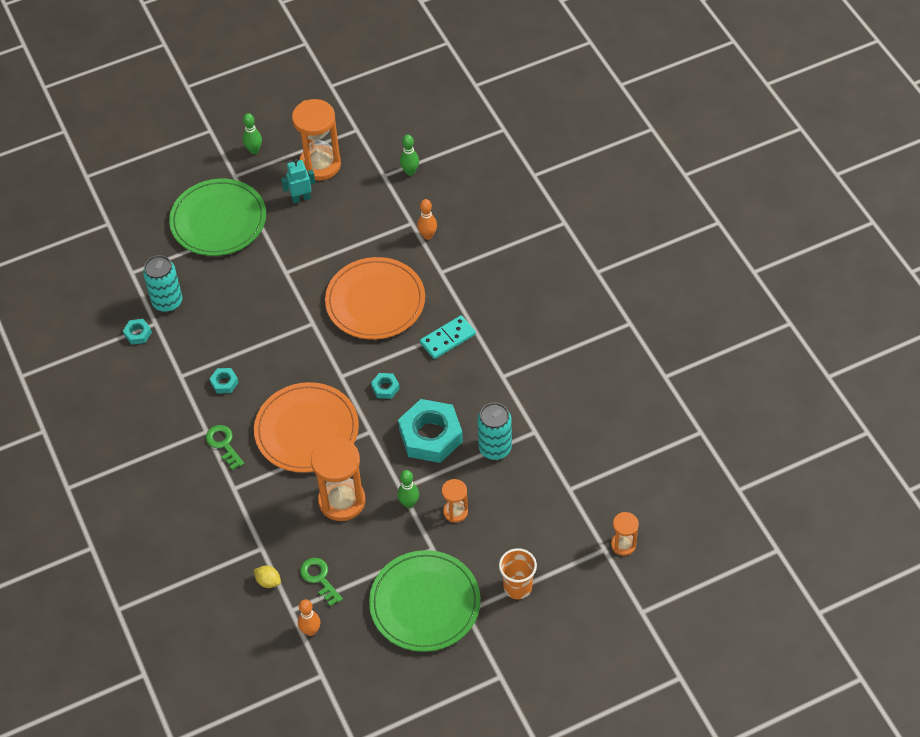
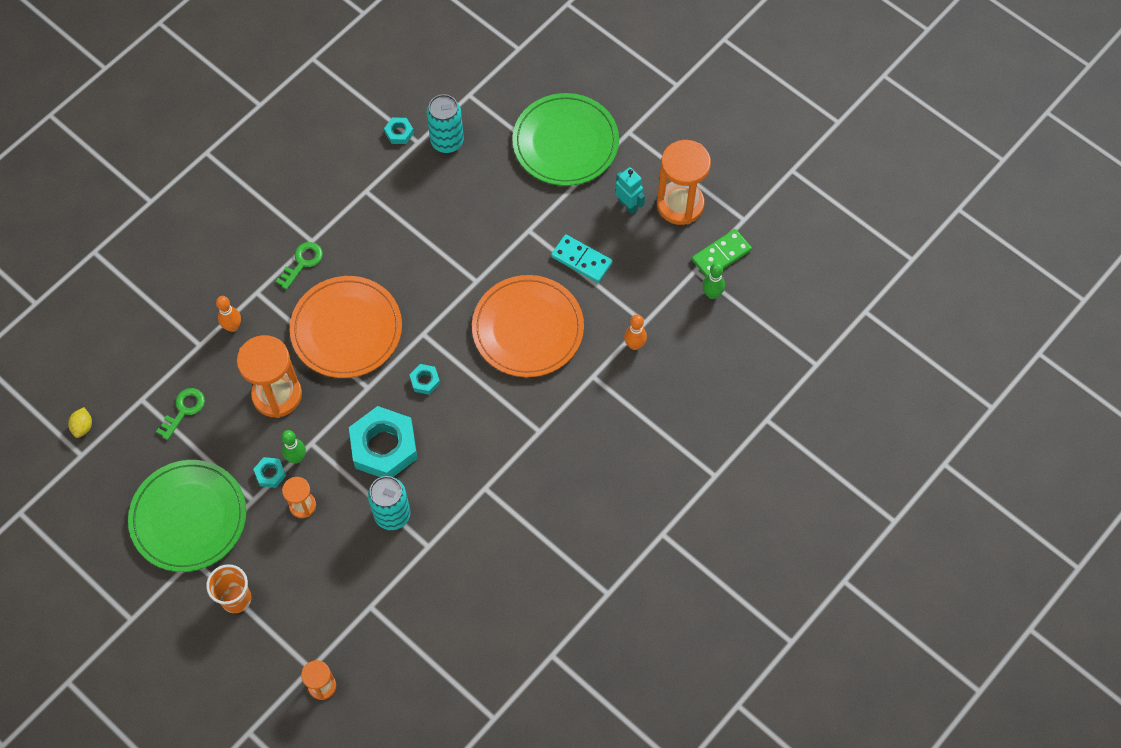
camera: 65 degrees right, 10 degrees up
turquoise nut [210,368,239,394] -> turquoise nut moved to [253,457,286,488]
green bowling pin [243,113,262,154] -> none
yellow lemon [254,566,281,588] -> yellow lemon moved to [68,407,92,438]
orange bowling pin [298,599,320,636] -> orange bowling pin moved to [216,296,241,332]
turquoise domino [420,315,476,359] -> turquoise domino moved to [551,234,612,283]
none -> green domino [692,229,752,277]

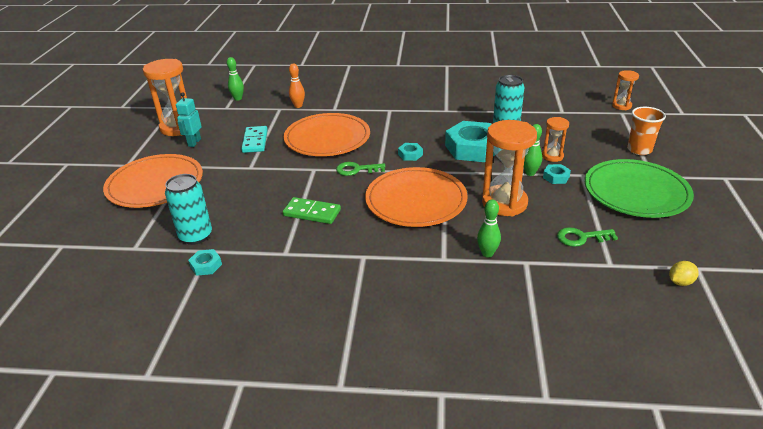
camera: 125 degrees left, 30 degrees down
orange bowling pin [216,296,241,332] -> green bowling pin [477,199,501,258]
green key [276,242,323,290] -> green key moved to [336,162,386,176]
green plate [512,93,619,186] -> orange plate [103,154,203,208]
green domino [692,229,752,277] -> green domino moved to [283,197,341,224]

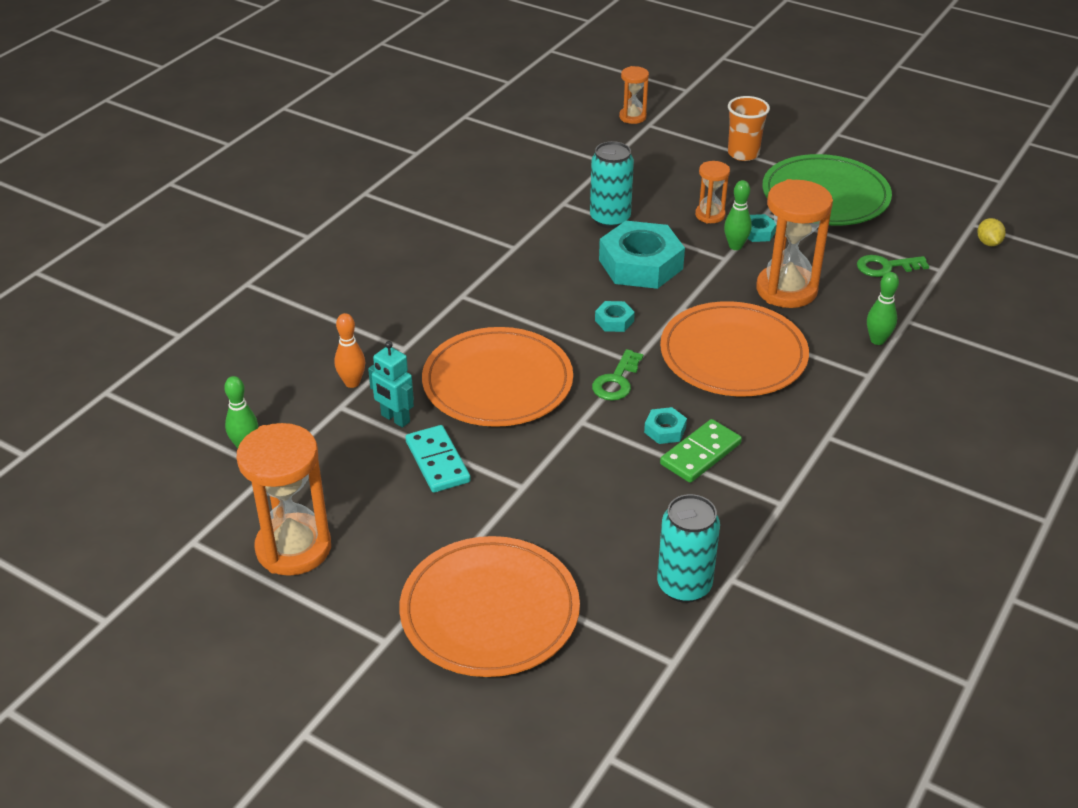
camera: 65 degrees left, 5 degrees up
turquoise robot [176,92,202,147] -> turquoise robot moved to [368,341,414,428]
turquoise nut [188,249,222,276] -> turquoise nut moved to [644,407,687,444]
turquoise domino [241,126,268,153] -> turquoise domino turned 45 degrees clockwise [405,425,471,493]
green key [557,227,618,247] -> green key turned 60 degrees clockwise [857,255,929,277]

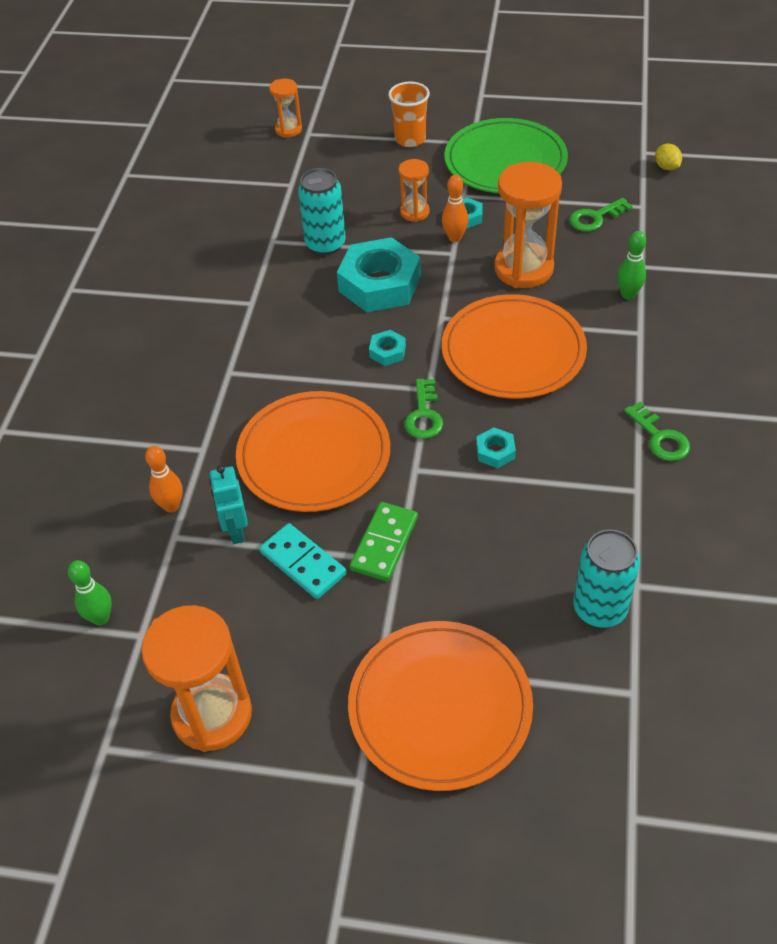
camera: 20 degrees left, 10 degrees up
turquoise robot [368,341,414,428] -> turquoise robot turned 60 degrees clockwise [209,465,248,544]
green domino [660,419,742,483] -> green domino moved to [350,502,418,581]
green bowling pin [724,180,752,250] -> orange bowling pin [442,175,468,242]
none -> green key [624,402,690,461]

